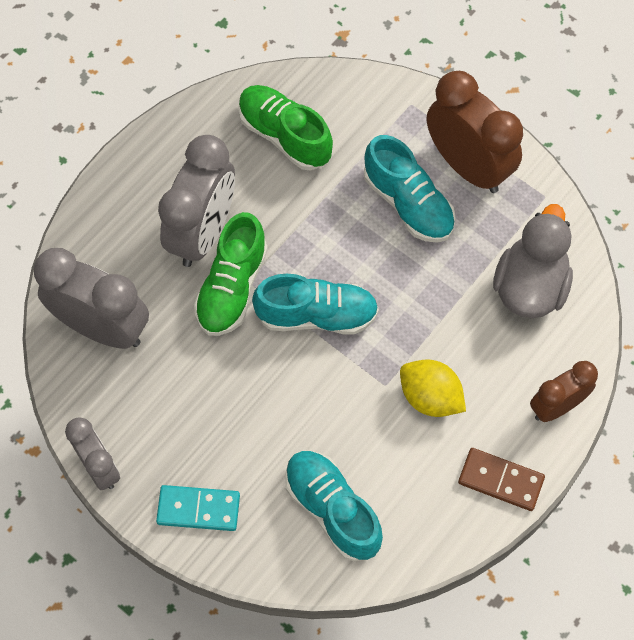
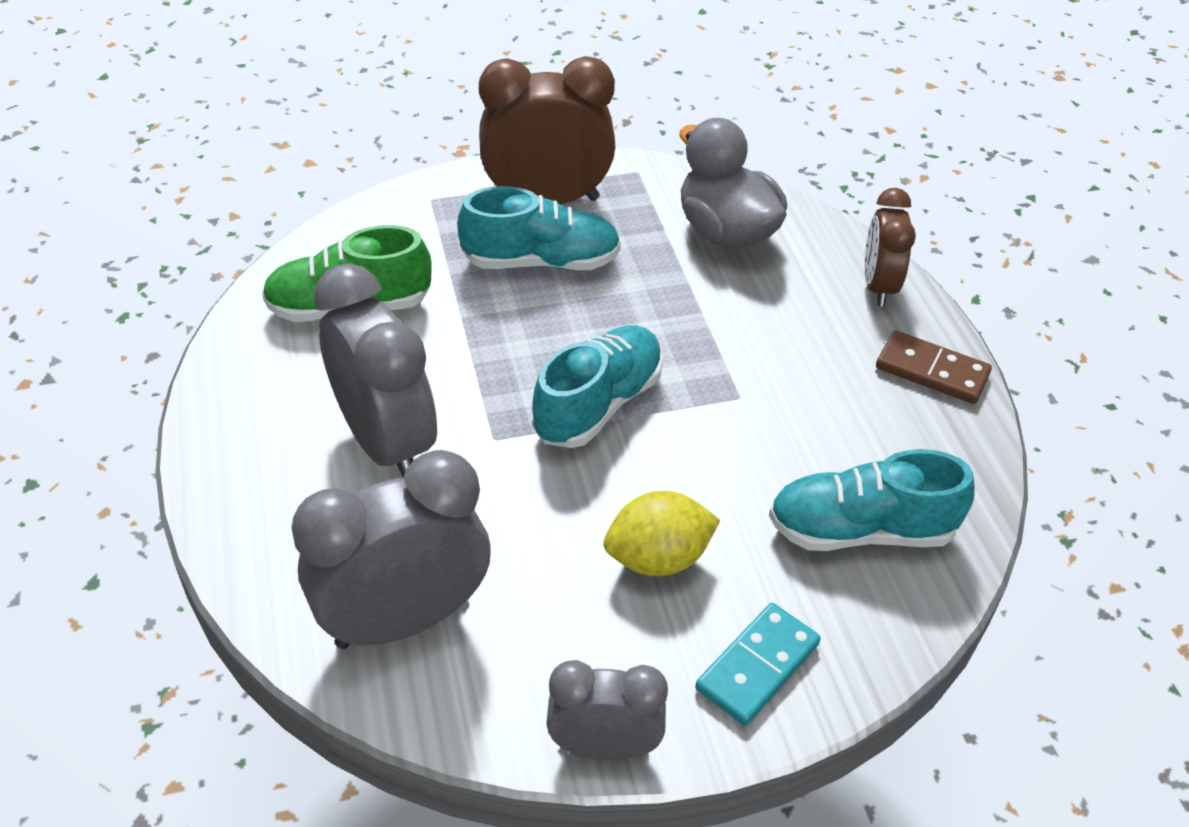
camera: 55 degrees left, 20 degrees down
green shoe [194,212,268,336] -> none
yellow lemon [400,359,466,417] -> yellow lemon moved to [603,491,720,576]
brown domino [458,448,545,511] -> brown domino turned 60 degrees clockwise [876,330,992,404]

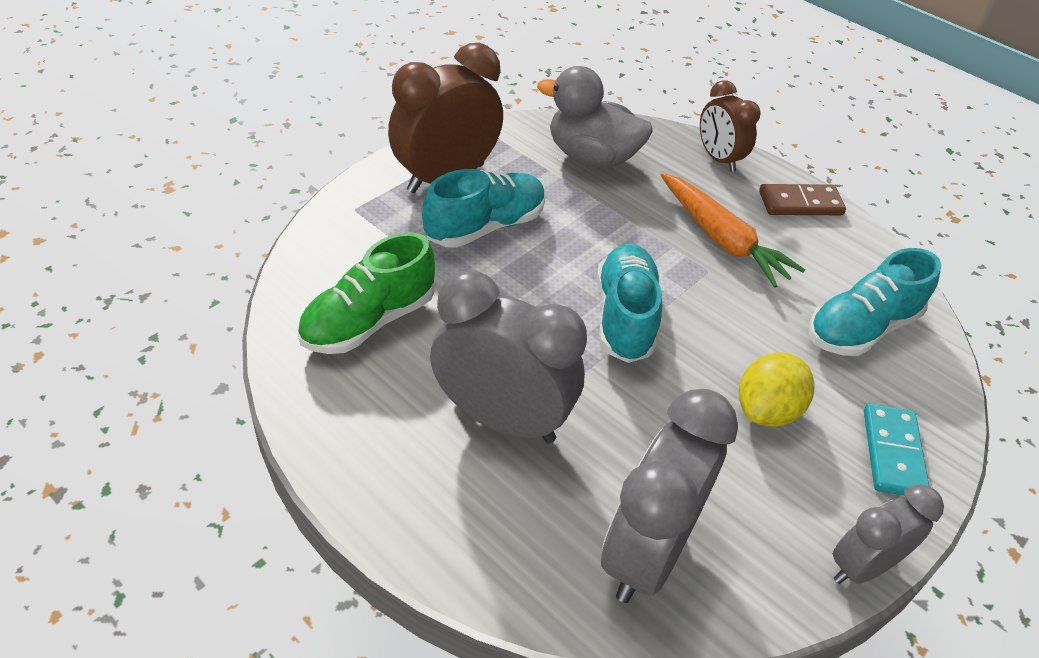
camera: 35 degrees left, 0 degrees up
none -> orange carrot [661,173,805,288]

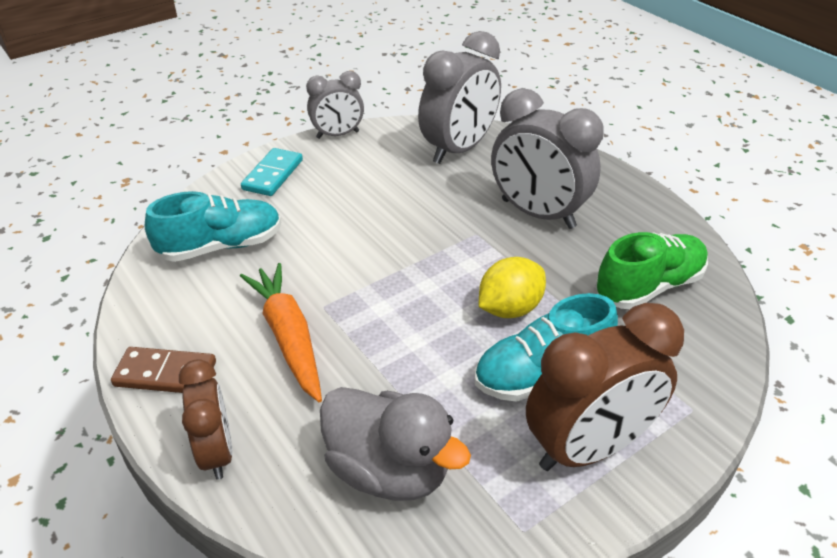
camera: 165 degrees left, 5 degrees down
turquoise shoe [597,244,662,363] -> none
yellow lemon [739,352,815,427] -> yellow lemon moved to [479,257,546,318]

